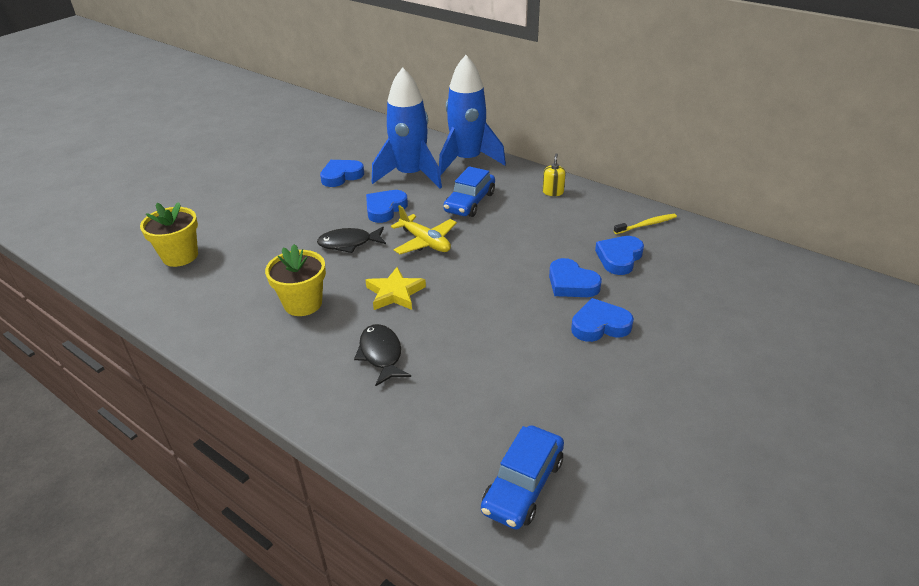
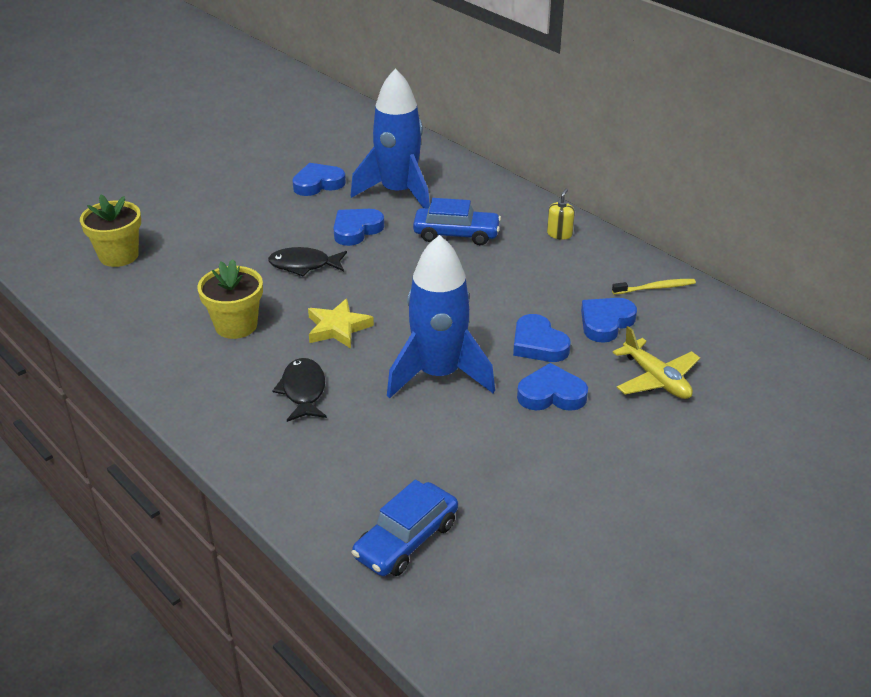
camera: 10 degrees right, 0 degrees up
yellow plane [391,205,457,254] -> yellow plane moved to [613,326,700,399]
blue rocket [439,55,506,175] -> blue rocket moved to [387,235,495,399]
blue car [443,166,495,217] -> blue car turned 120 degrees counterclockwise [413,198,501,245]

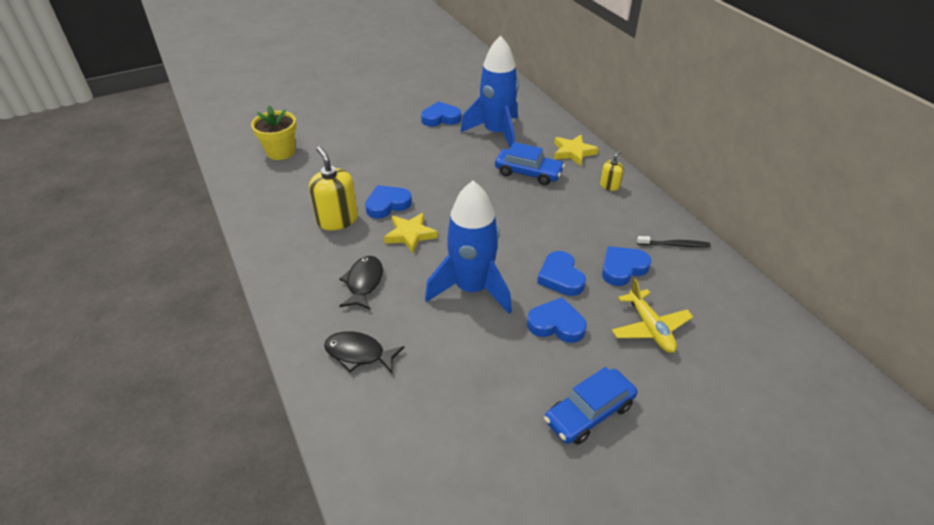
camera: 15 degrees right, 5 degrees up
yellow flower pot [197,259,263,339] -> yellow soap dispenser [309,147,358,230]
black fish [268,247,347,277] -> black fish moved to [324,331,405,373]
blue heart [334,209,384,246] -> blue heart moved to [365,185,412,219]
blue car [351,479,458,576] -> blue car moved to [544,367,637,445]
yellow toothbrush [612,279,696,294] -> black toothbrush [637,236,711,247]
none -> yellow star [554,134,599,166]

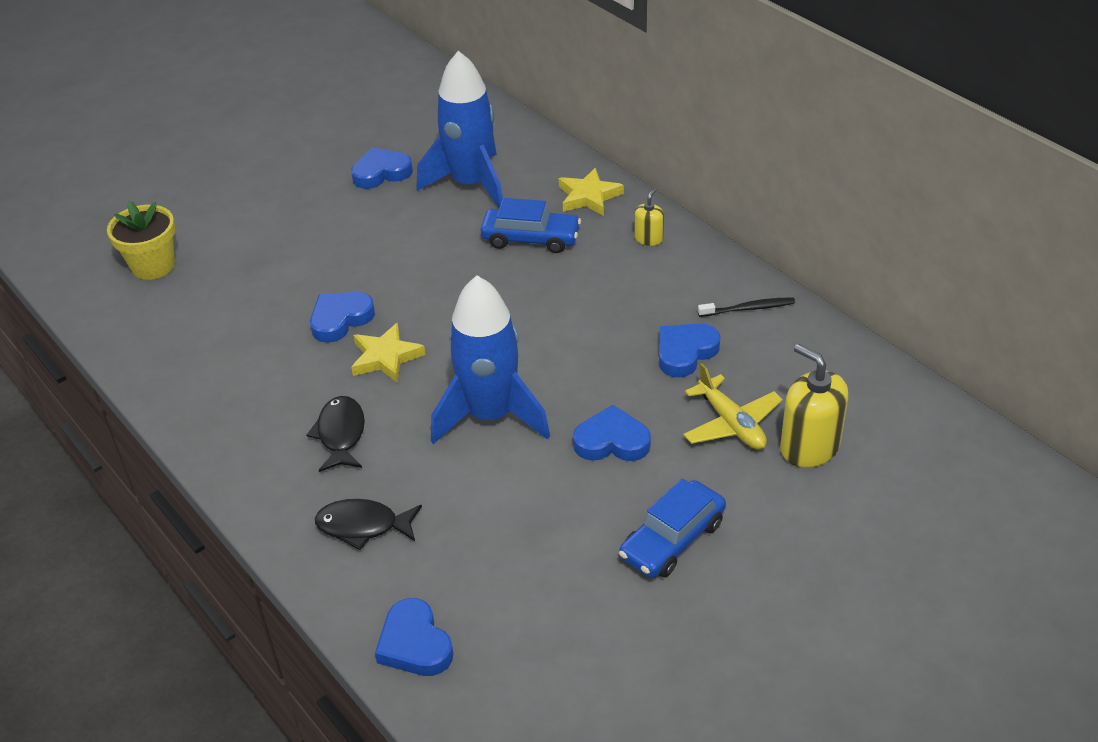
camera: 10 degrees left, 0 degrees up
yellow soap dispenser [309,147,358,230] -> yellow soap dispenser moved to [780,344,848,468]
blue heart [537,251,586,296] -> blue heart moved to [375,598,453,676]

